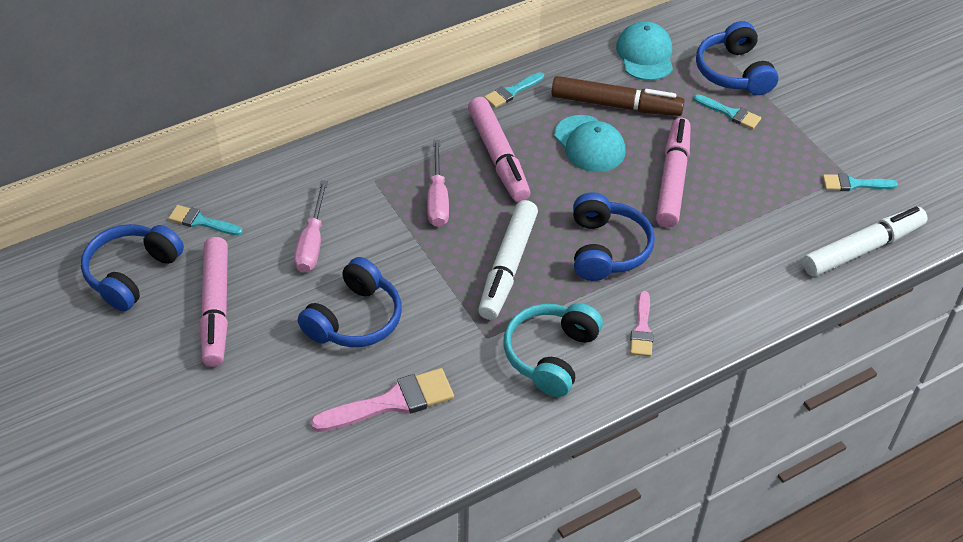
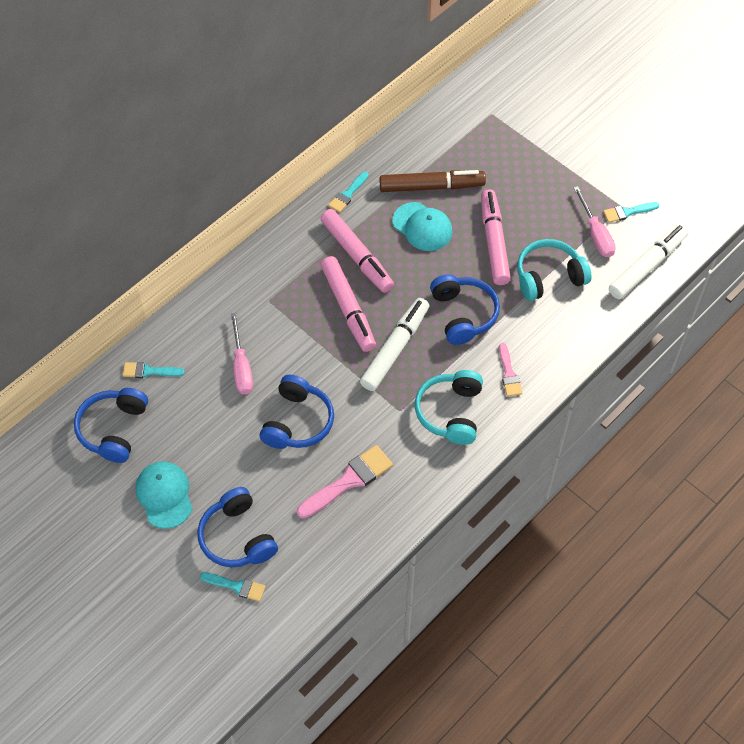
camera: 15 degrees left, 10 degrees up
pink marker [200,237,228,367] -> pink marker moved to [321,256,376,352]
pink screwdriver [427,140,449,227] -> pink screwdriver moved to [573,186,616,257]
white marker [478,200,538,320] -> white marker turned 150 degrees counterclockwise [360,298,429,391]
turquoise cap [616,21,673,81] -> turquoise cap moved to [135,462,193,529]
turquoise brush [694,94,761,129] -> turquoise brush moved to [200,572,266,602]
blue headphones [696,21,779,95] -> blue headphones moved to [197,487,278,567]
none -> turquoise headphones [517,239,592,301]

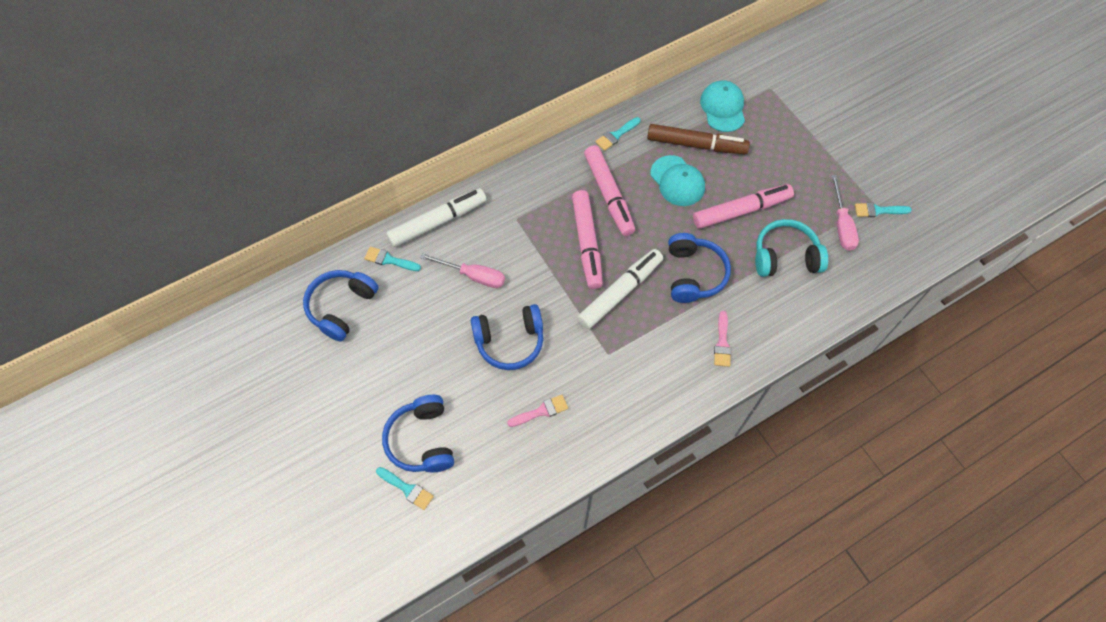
camera: 15 degrees right, 5 degrees up
turquoise cap [135,462,193,529] -> turquoise cap moved to [700,80,745,132]
pink screwdriver [231,313,253,394] -> pink screwdriver turned 75 degrees counterclockwise [420,253,505,288]
blue headphones [260,375,334,449] -> blue headphones turned 45 degrees clockwise [471,304,543,370]
pink brush [297,445,393,518] -> pink brush [507,395,568,427], size x0.59
turquoise headphones [415,370,483,445] -> none
pink marker [481,189,511,285] -> pink marker turned 60 degrees clockwise [693,184,794,229]
white marker [609,223,689,299] -> white marker moved to [386,188,486,247]

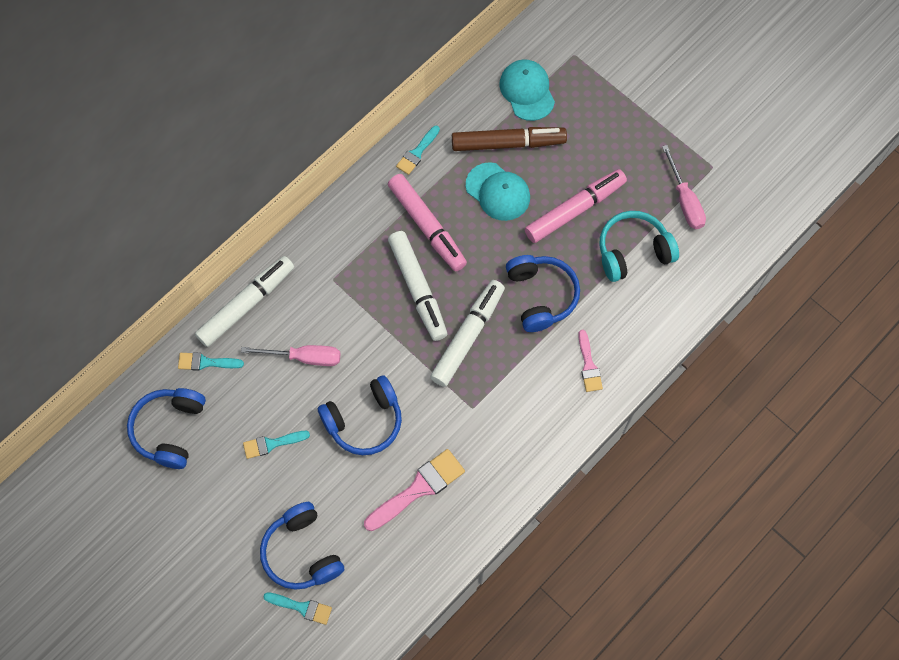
camera: 15 degrees left, 5 degrees up
pink brush [507,395,568,427] -> pink brush [364,449,465,531], size x1.69
pink marker [572,190,603,289] -> white marker [388,231,447,341]
turquoise brush [855,203,912,217] -> turquoise brush moved to [243,431,310,459]

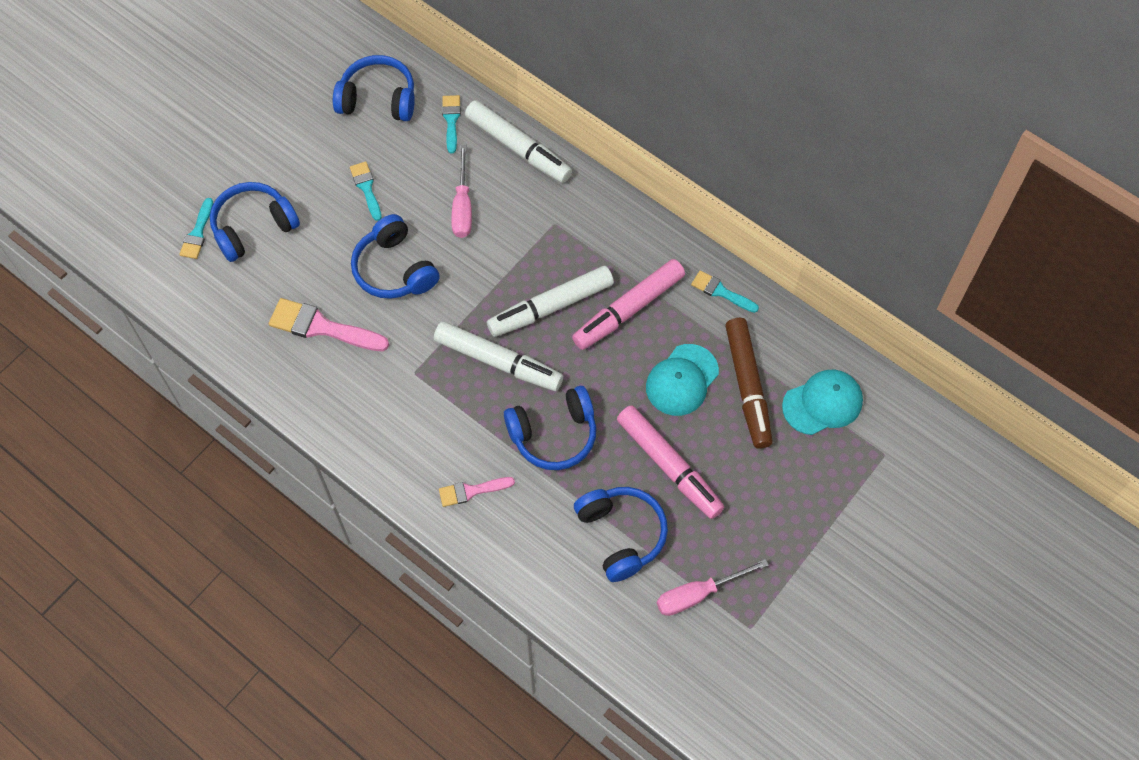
camera: 85 degrees right, 5 degrees down
pink brush [364,449,465,531] -> pink brush turned 150 degrees clockwise [269,298,389,351]
turquoise headphones [600,211,679,282] -> blue headphones [574,487,668,582]

